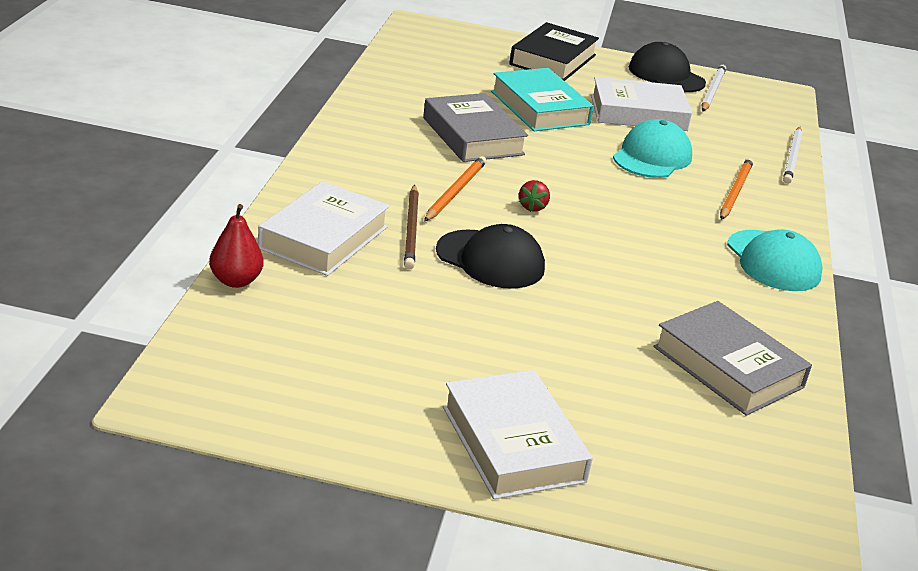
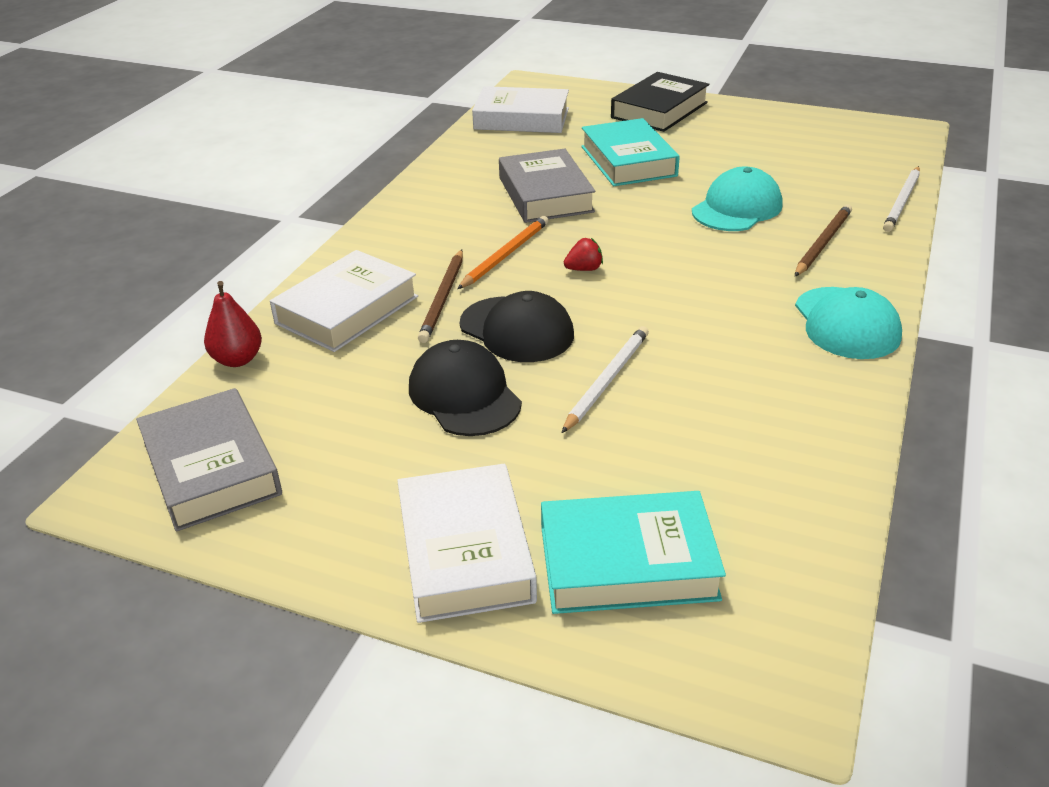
camera: 15 degrees right, 5 degrees up
red strawberry [519,180,550,212] -> red strawberry turned 135 degrees counterclockwise [564,238,603,271]
white book [591,77,692,131] -> white book moved to [472,86,569,133]
black cap [629,42,706,92] -> black cap moved to [409,340,522,436]
grey book [654,301,812,416] -> grey book moved to [136,388,282,532]
white pencil [701,65,726,111] -> white pencil moved to [562,326,649,433]
orange pencil [720,158,754,220] -> brown pencil [795,204,852,276]
none -> turquoise book [541,491,726,614]

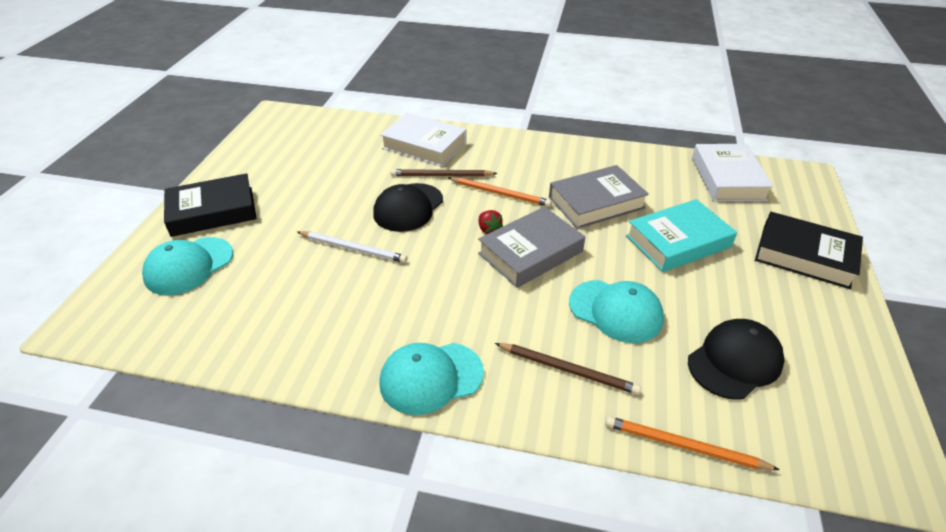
camera: 80 degrees right, 5 degrees up
grey book [136,388,282,532] -> grey book moved to [478,207,585,288]
red pear [204,281,262,367] -> none
white book [397,464,537,623] -> black book [164,173,257,237]
black cap [409,340,522,436] -> black cap moved to [688,319,785,400]
turquoise book [541,491,726,614] -> turquoise cap [142,237,233,295]
white pencil [883,166,920,232] -> orange pencil [605,416,780,470]

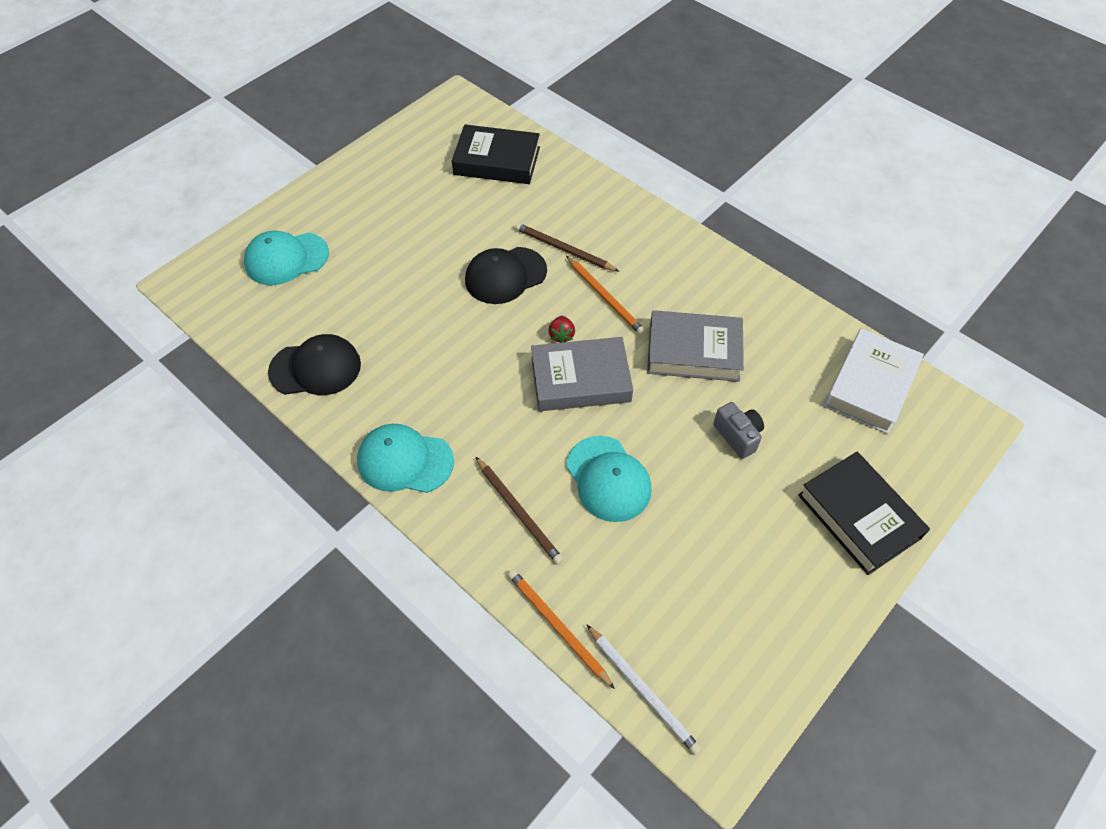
camera: 30 degrees right, 15 degrees up
black book [164,173,257,237] -> black book moved to [452,124,540,184]
white pencil [297,231,407,263] -> white pencil moved to [586,624,702,755]
white book [380,113,467,167] -> none
turquoise book [626,199,737,272] -> grey camera [713,402,764,459]
black cap [688,319,785,400] -> black cap moved to [268,334,361,395]

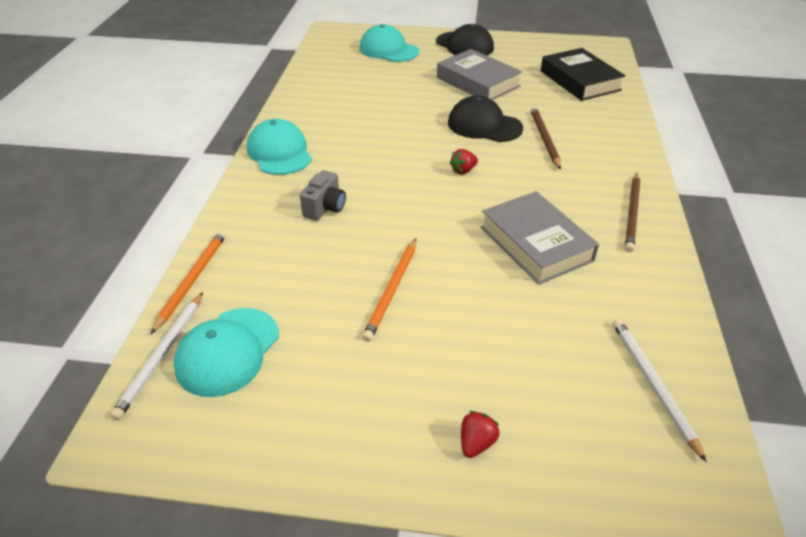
camera: 55 degrees right, 15 degrees down
black cap [268,334,361,395] -> black cap moved to [436,24,494,56]
brown pencil [475,456,564,565] -> brown pencil moved to [625,173,640,252]
grey book [531,337,633,411] -> grey book moved to [437,49,522,100]
orange pencil [566,256,646,335] -> orange pencil moved to [362,239,416,341]
turquoise cap [566,436,652,522] -> turquoise cap moved to [174,308,279,397]
grey camera [713,402,764,459] -> grey camera moved to [300,170,346,221]
black book [798,452,930,575] -> red strawberry [461,411,500,458]
white book [824,329,924,434] -> white pencil [613,319,707,462]

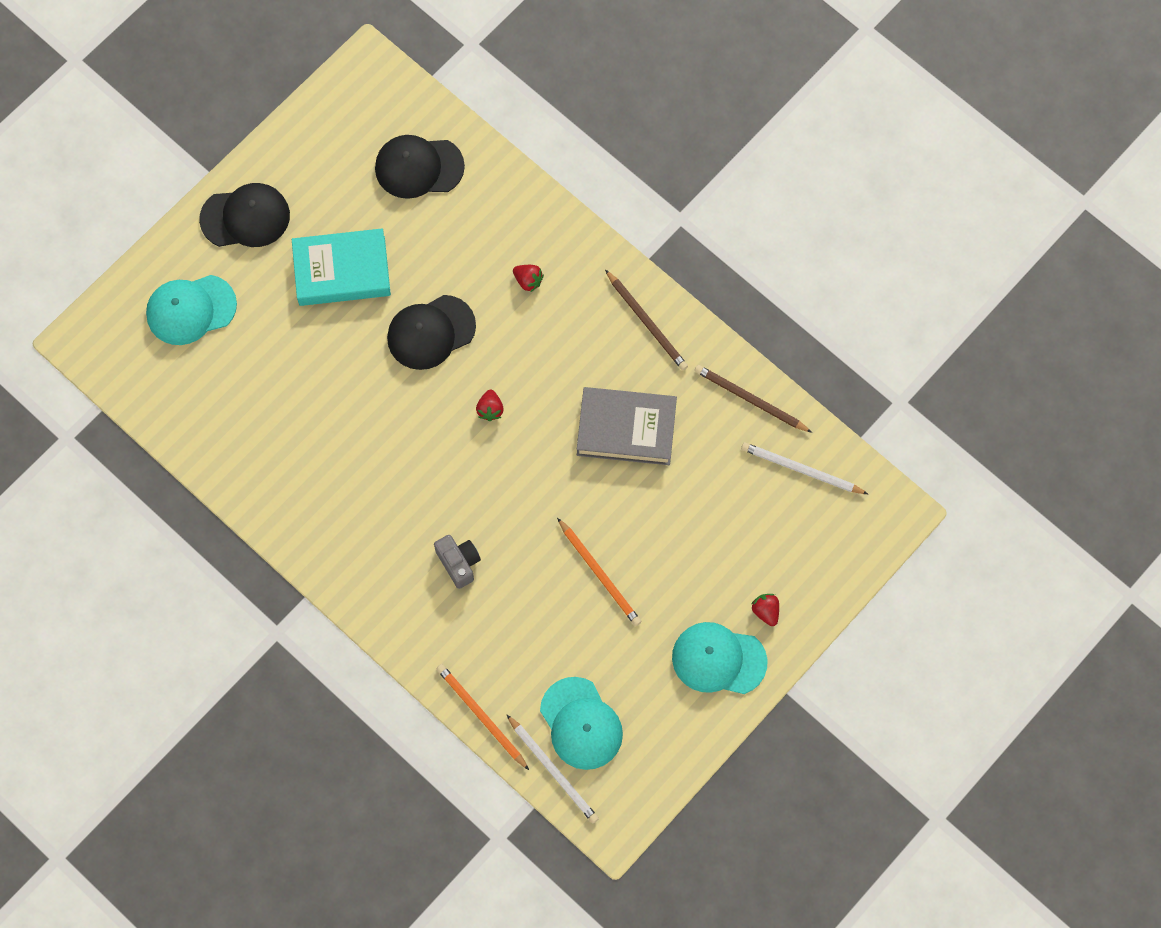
camera: 55 degrees left, 30 degrees up
turquoise cap [247,119,312,175] -> turquoise cap moved to [672,622,768,694]
grey book [437,49,522,100] -> turquoise book [292,228,391,306]
brown pencil [530,107,561,170] -> brown pencil moved to [695,365,812,433]
black book [541,48,626,101] -> black cap [375,135,465,199]
none -> red strawberry [513,265,544,292]

